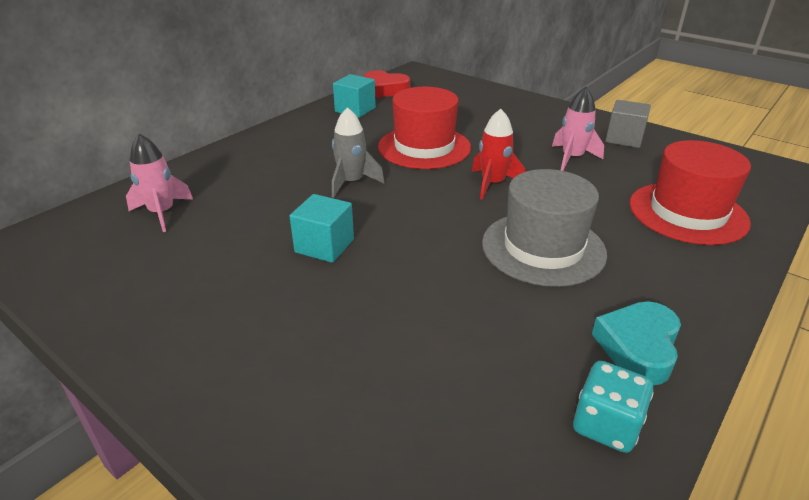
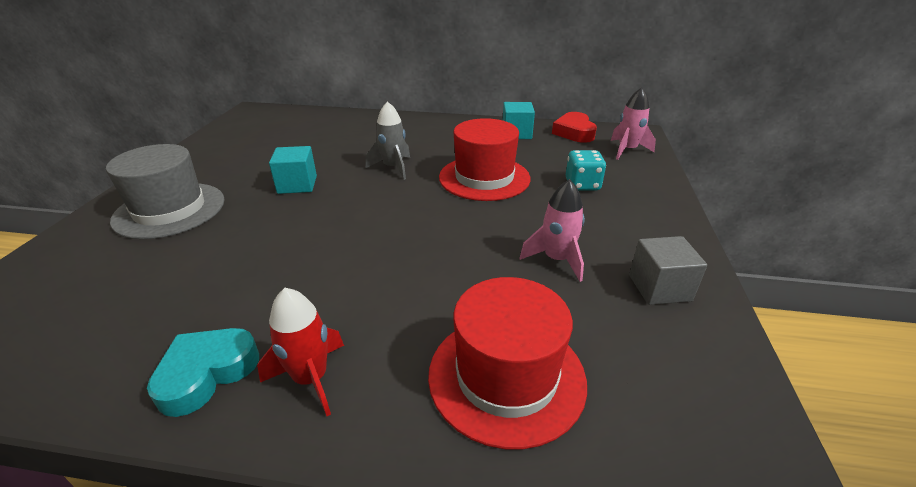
camera: 60 degrees right, 0 degrees up
pink rocket [126,134,193,232] -> pink rocket moved to [611,87,656,160]
red rocket [472,109,526,200] -> red rocket moved to [257,288,344,416]
grey hat [482,169,607,287] -> grey hat moved to [106,144,225,239]
turquoise dice [573,361,654,453] -> turquoise dice moved to [566,150,606,191]
turquoise heart [592,301,681,385] -> turquoise heart turned 45 degrees counterclockwise [147,328,259,417]

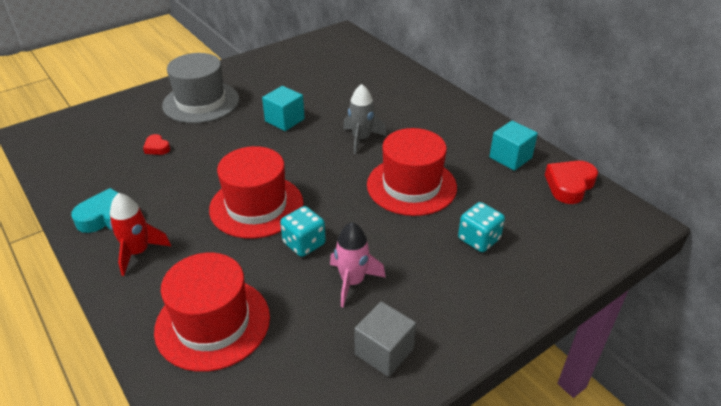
camera: 45 degrees right, 5 degrees up
pink rocket [611,87,656,160] -> none
none -> red heart [143,134,170,155]
none -> red hat [209,146,304,239]
none -> turquoise dice [280,206,326,257]

